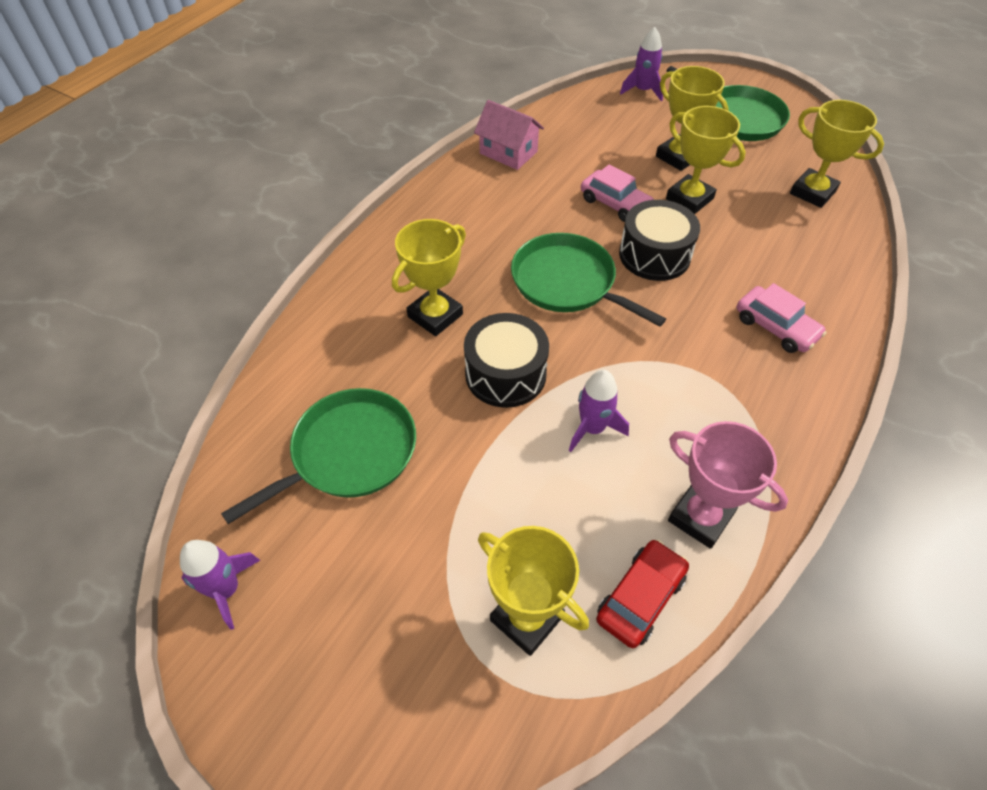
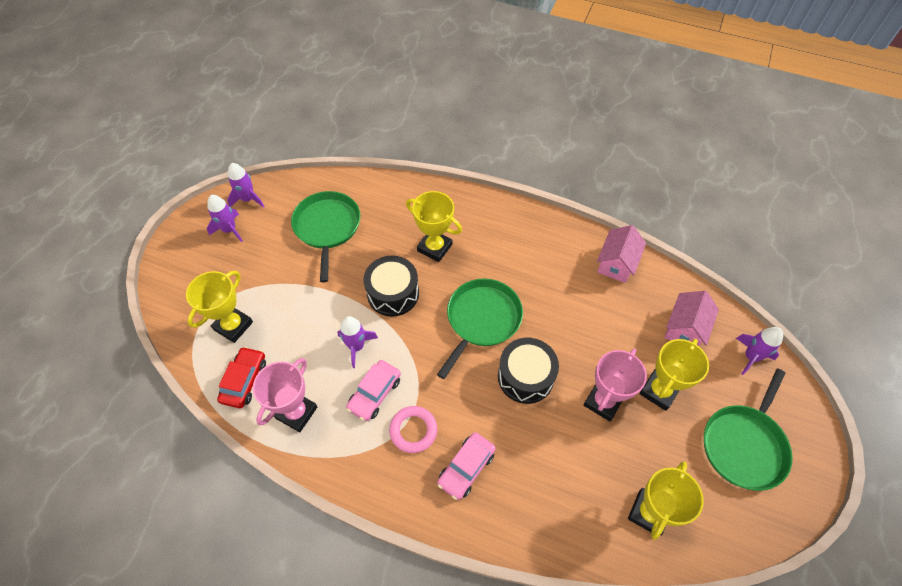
camera: 80 degrees right, 5 degrees up
green pan [221,388,416,524] -> green pan turned 135 degrees counterclockwise [291,191,361,283]
pink car [581,164,654,222] -> pink car moved to [346,360,401,421]
red car [596,540,689,648] -> red car turned 105 degrees counterclockwise [217,347,266,408]
yellow trophy [666,106,746,214] -> pink trophy [584,348,647,421]
none -> purple rocket [207,195,243,242]
none -> pink ring [389,406,437,453]
none -> pink house [664,291,719,346]

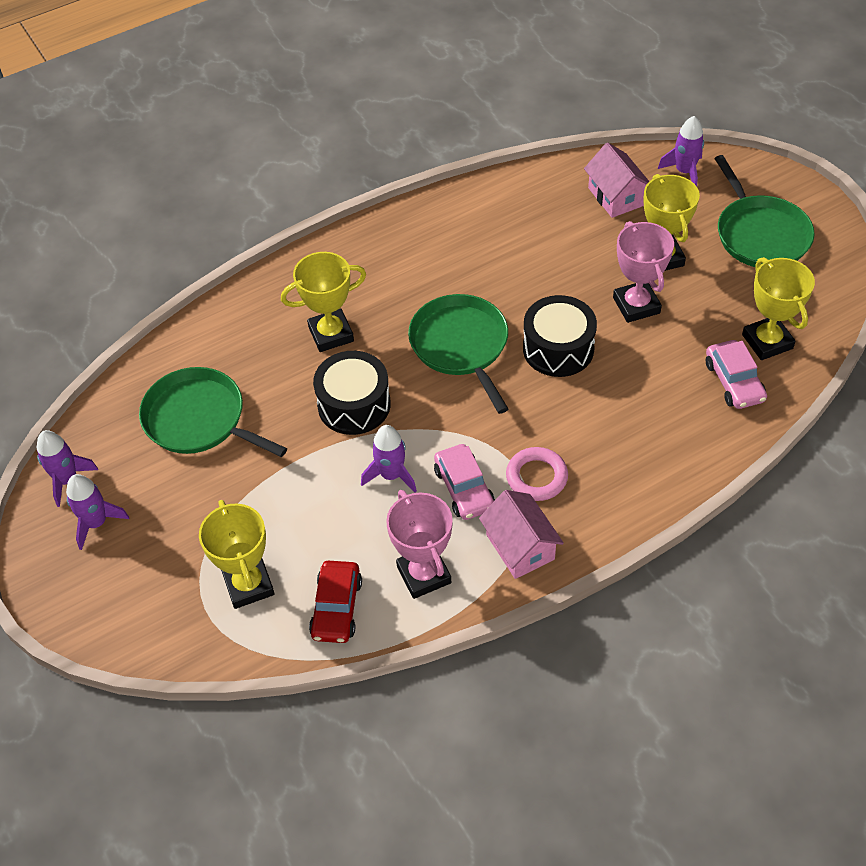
camera: 50 degrees left, 5 degrees down
red car [217,347,266,408] -> red car turned 135 degrees counterclockwise [309,561,362,643]
pink car [437,432,496,500] -> pink car moved to [706,340,767,409]
pink house [597,225,646,283] -> pink house moved to [479,490,564,579]

